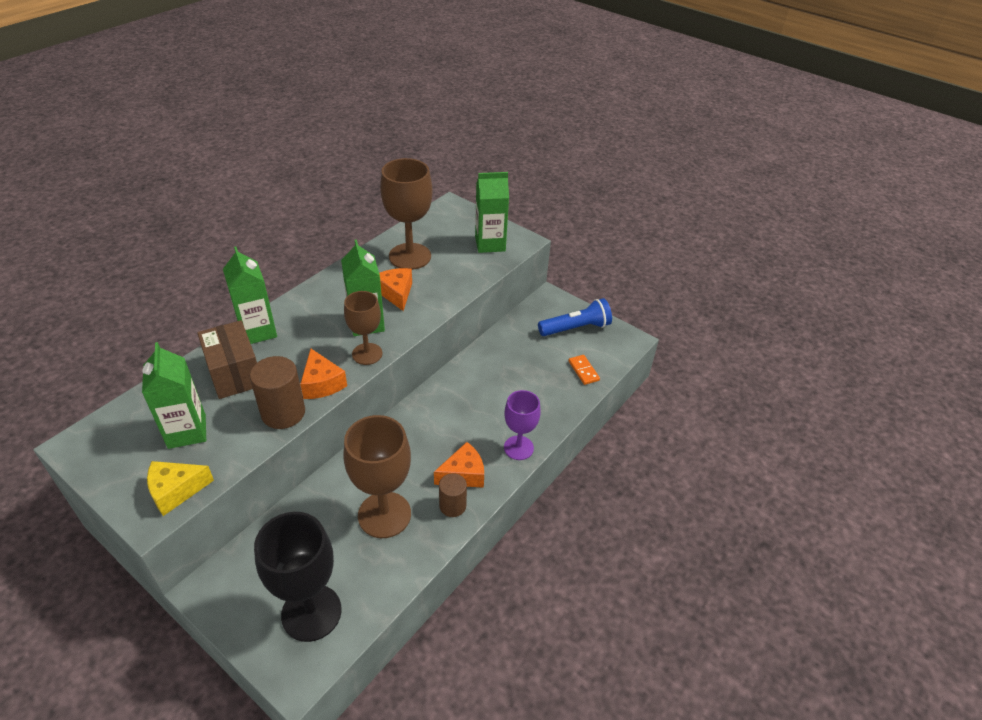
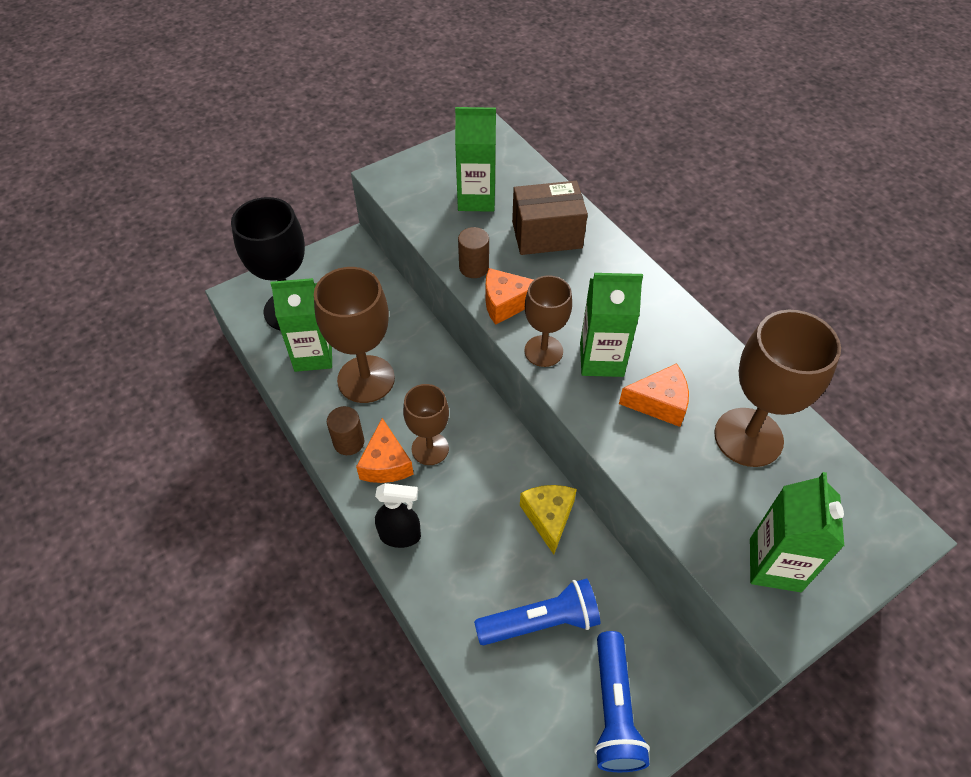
camera: 110 degrees right, 10 degrees up
yellow cheese [147,461,214,516] -> yellow cheese moved to [520,485,577,554]
green carton [223,246,277,344] -> green carton moved to [270,278,332,372]
brown cylinder [250,356,305,429] -> brown cylinder [458,227,489,278], size x0.63
purple goblet [504,390,541,460] -> black spray bottle [375,483,421,548]
orange domino [569,355,600,385] -> none
none -> brown goblet [403,384,449,465]
none -> blue flashlight [474,578,600,645]

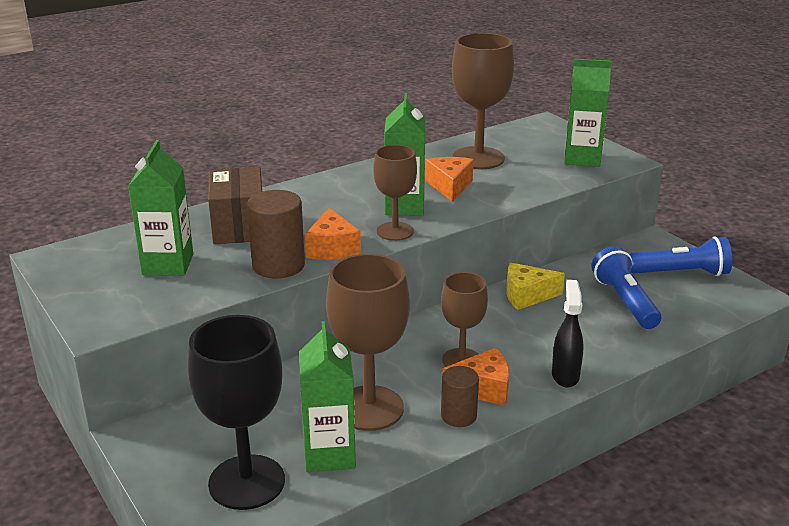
camera: 90 degrees left, 25 degrees down
brown cylinder [458,227,489,278] -> brown cylinder [247,190,305,278], size x1.58

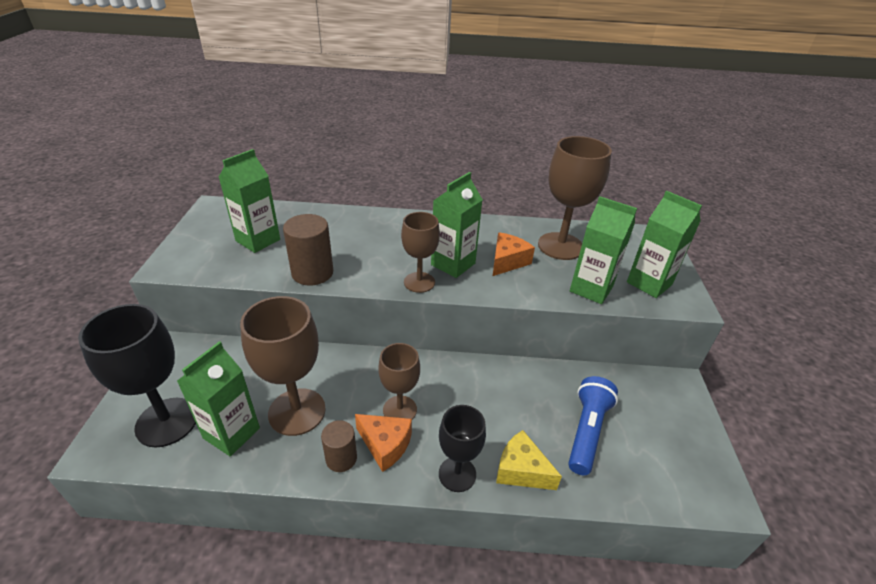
camera: 35 degrees right, 10 degrees up
brown box [208,167,262,244] -> none
orange cheese [305,208,361,260] -> none
yellow cheese [506,263,565,310] -> yellow cheese moved to [496,430,562,490]
black spray bottle [552,280,584,388] -> black goblet [439,405,486,492]
blue flashlight [629,236,732,276] -> none
none -> green carton [570,196,637,304]

